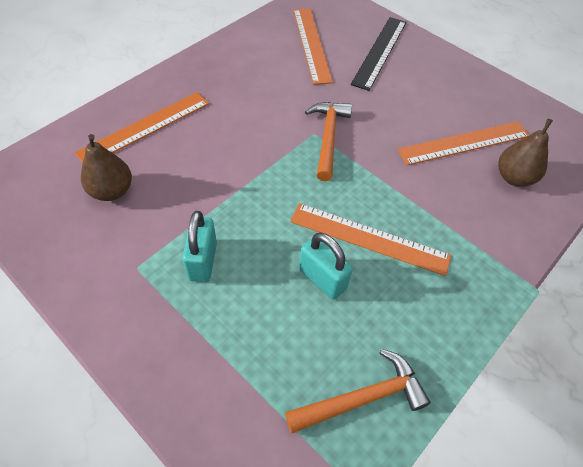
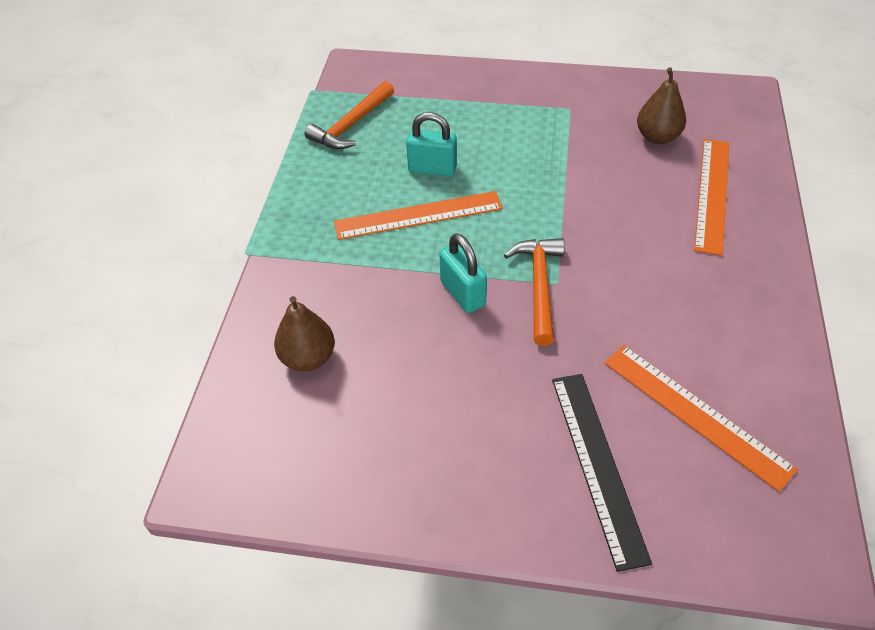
camera: 150 degrees right, 5 degrees down
turquoise padlock [182,211,217,282] -> turquoise padlock moved to [440,233,487,313]
orange hammer [305,102,352,181] -> orange hammer turned 150 degrees counterclockwise [504,238,565,346]
orange ruler [397,121,530,165] -> none

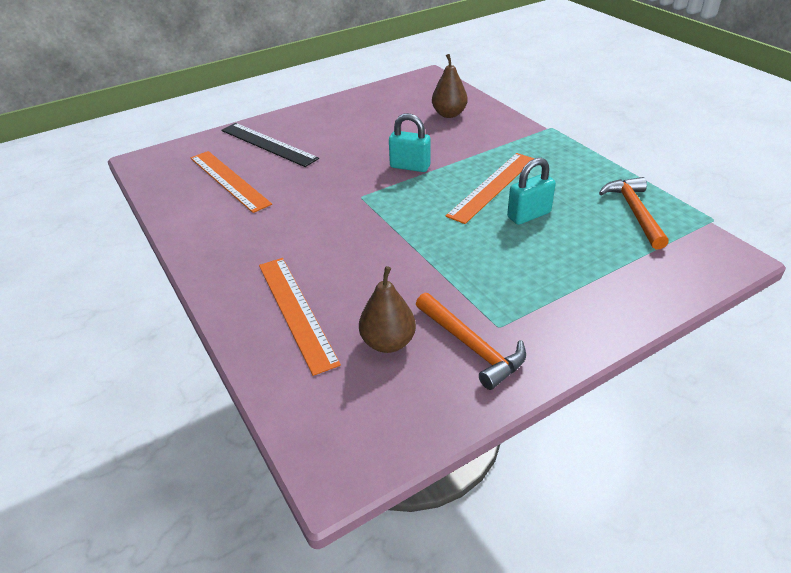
camera: 140 degrees right, 10 degrees down
orange hammer [504,238,565,346] -> orange hammer moved to [416,293,526,390]
orange ruler [605,345,798,492] -> orange ruler turned 45 degrees clockwise [190,151,272,213]

